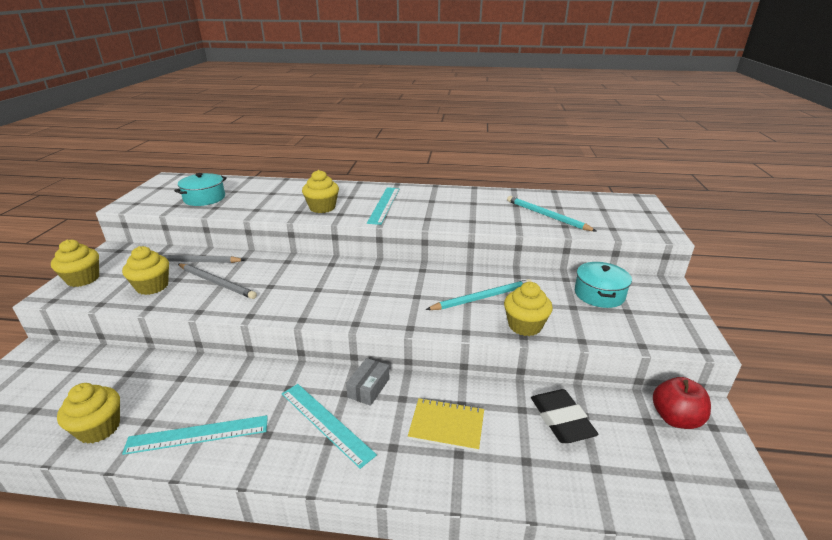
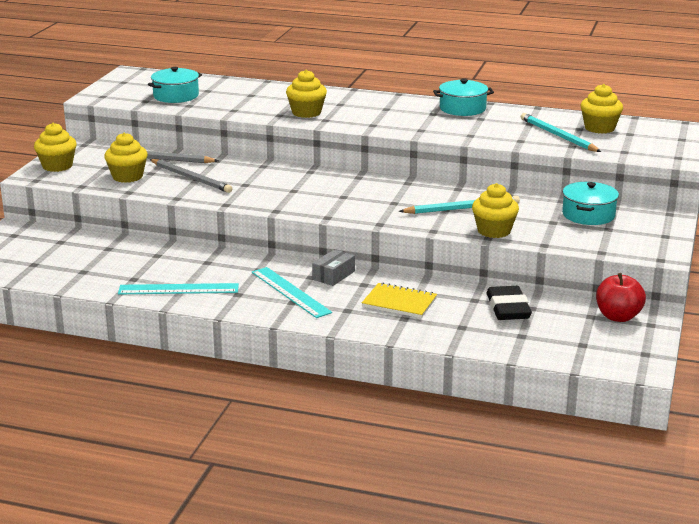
camera: 10 degrees right, 5 degrees down
yellow cupcake [57,383,120,444] -> yellow cupcake moved to [581,84,623,134]
turquoise ruler [367,187,399,225] -> none
none -> turquoise pot [433,79,494,116]

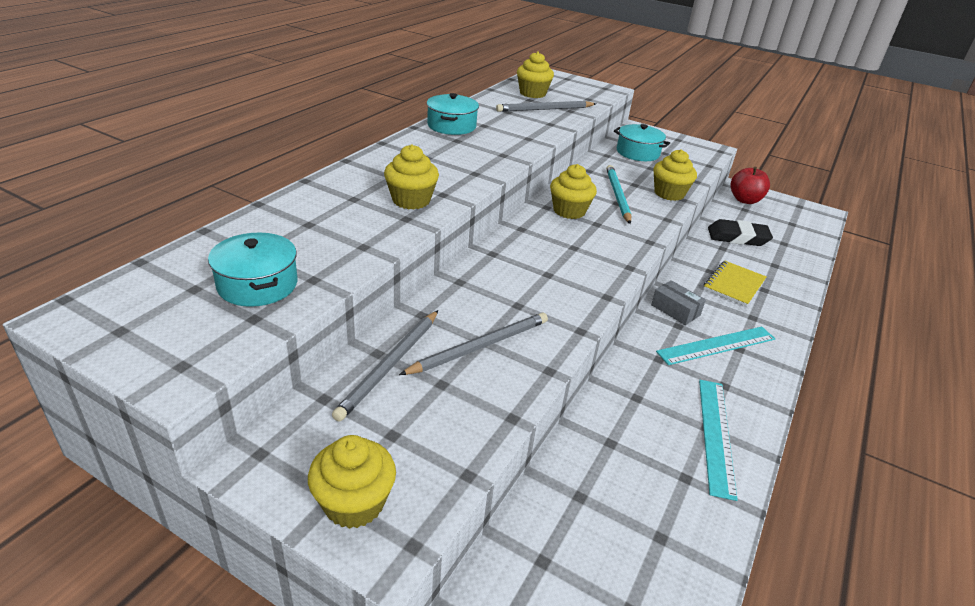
camera: 80 degrees left, 10 degrees up
yellow cupcake [104,132,147,183] -> yellow cupcake moved to [550,164,597,219]
turquoise pencil [521,113,601,152] -> grey pencil [496,101,596,112]

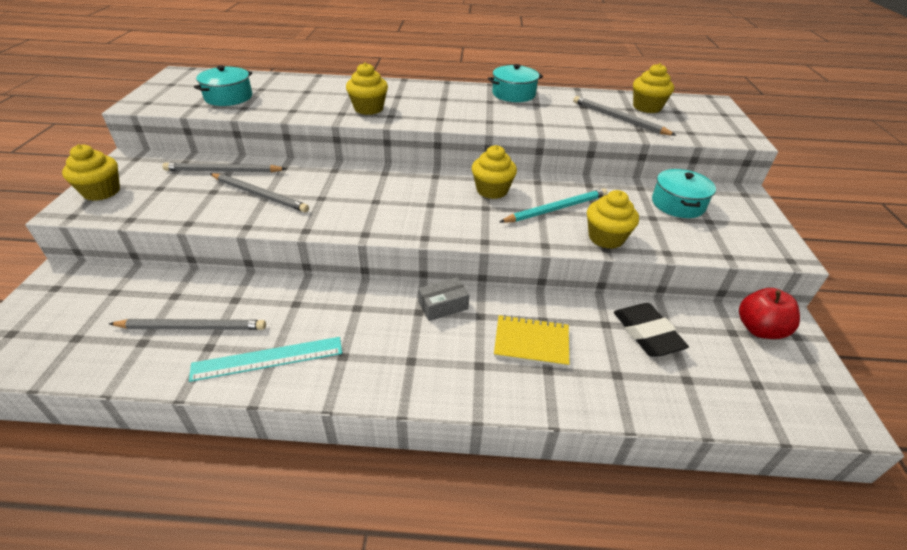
camera: 65 degrees right, 5 degrees up
grey box [651,280,706,325] -> grey box turned 45 degrees clockwise [418,277,469,321]
turquoise ruler [656,327,775,365] -> none
none -> grey pencil [109,319,266,330]

